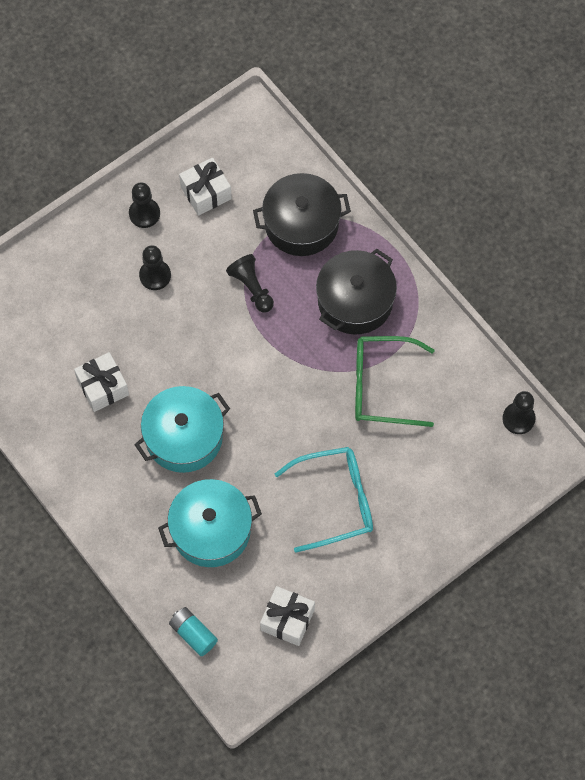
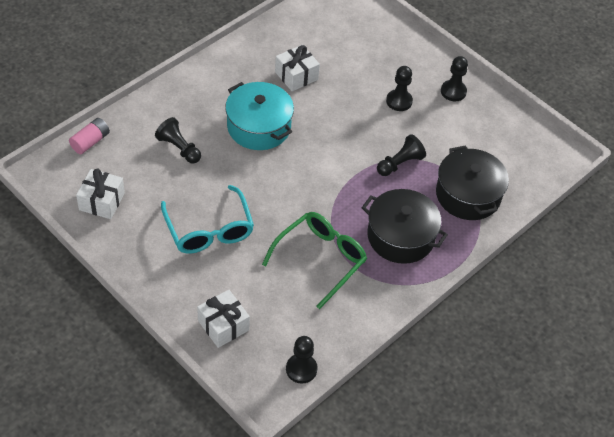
camera: 80 degrees right, 15 degrees down
turquoise pot [158,479,262,567] -> black pawn [155,117,201,164]
turquoise battery [169,607,218,656] -> pink battery [69,118,110,154]
white gift [179,158,232,216] -> white gift moved to [197,290,250,348]
green glasses [355,336,434,427] -> green glasses turned 45 degrees clockwise [262,212,367,309]

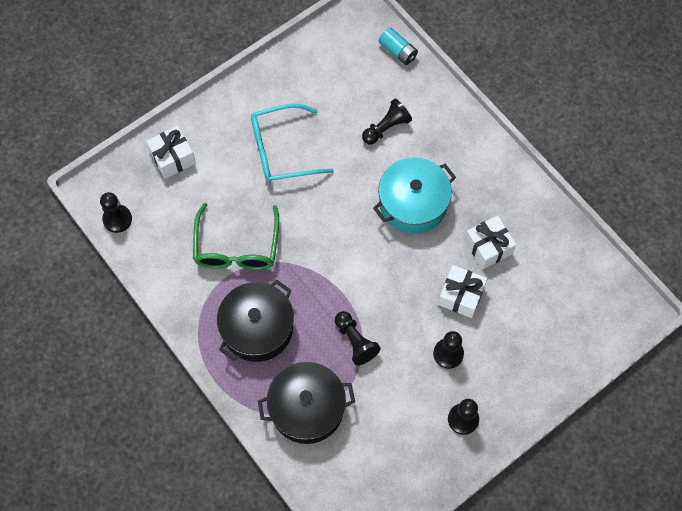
camera: 100 degrees right, 15 degrees up
pink battery [69,118,110,154] -> turquoise battery [379,27,418,65]
white gift [76,168,125,219] -> white gift moved to [438,265,487,318]
green glasses [262,212,367,309] -> green glasses turned 45 degrees clockwise [193,203,279,270]

